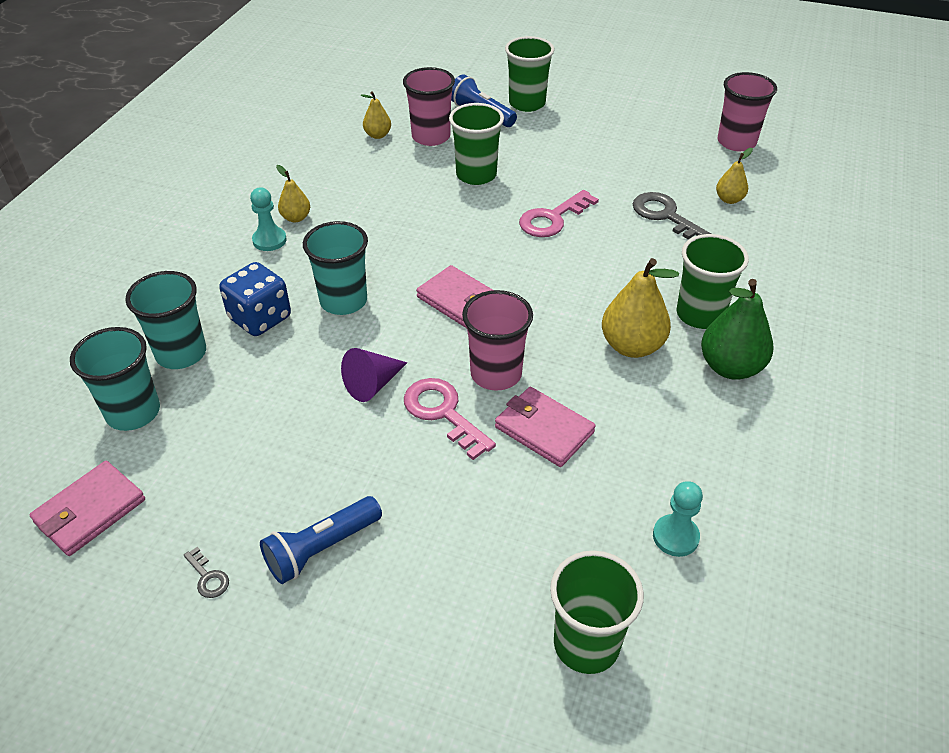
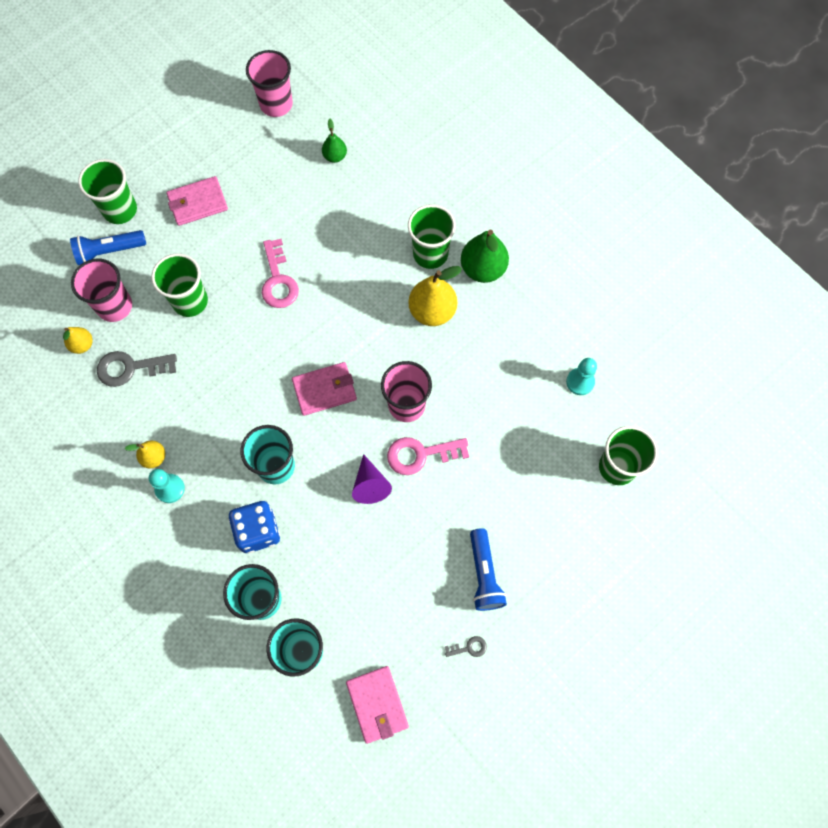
camera: 60 degrees left, 25 degrees up
pink wallet [495,387,596,467] -> pink wallet moved to [167,176,228,226]
grey key [633,192,711,239] -> grey key moved to [97,351,177,387]
yellow pear [716,148,753,204] -> green pear [322,119,347,163]

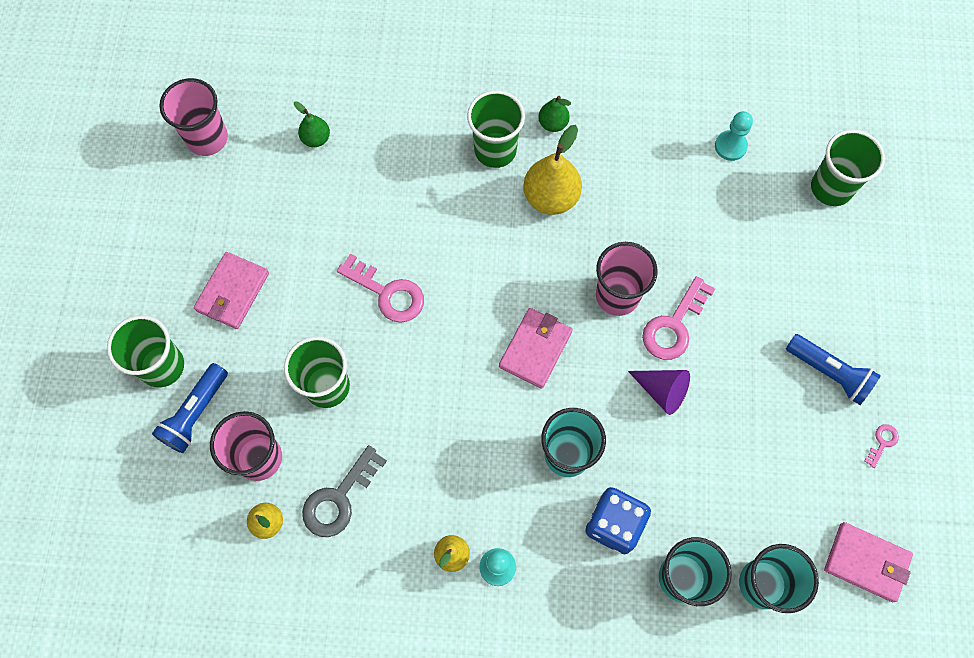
camera: 45 degrees left, 0 degrees up
grey key [445,636,487,657] -> pink key [864,424,899,468]
green pear [461,230,509,283] -> green pear [538,96,571,132], size x0.55

